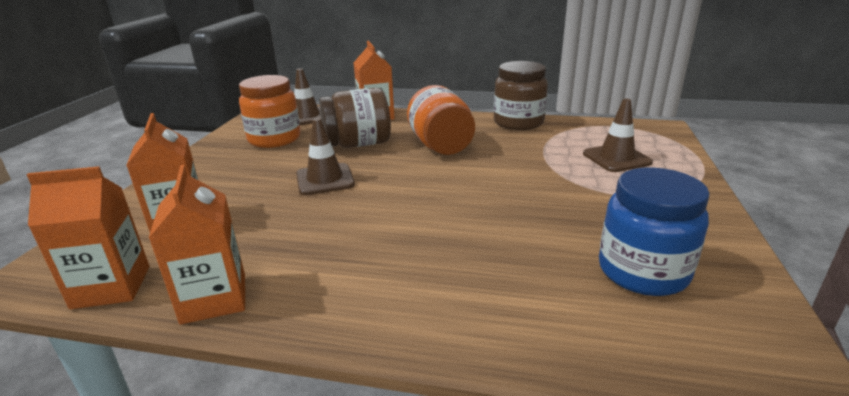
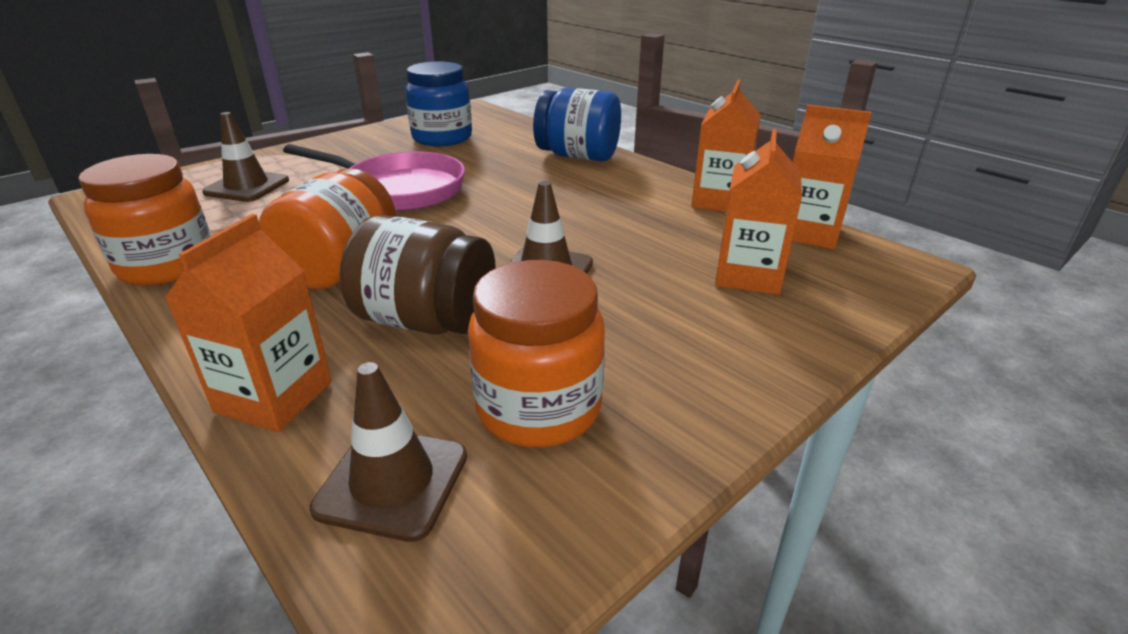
camera: 145 degrees left, 5 degrees up
brown jar [494,61,548,130] -> orange jar [78,154,211,286]
none -> pink pan [283,144,465,211]
none -> blue jar [533,88,621,161]

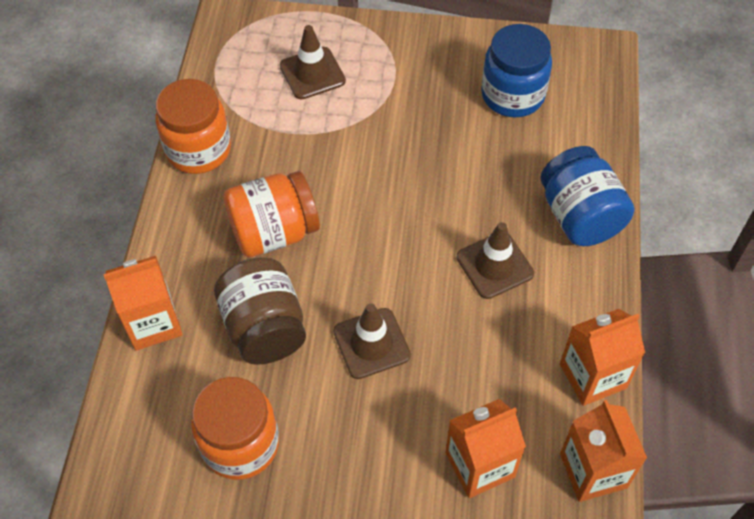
camera: 50 degrees right, 25 degrees up
pink pan [283,144,465,211] -> none
brown traffic cone [310,362,467,542] -> brown traffic cone moved to [457,222,534,299]

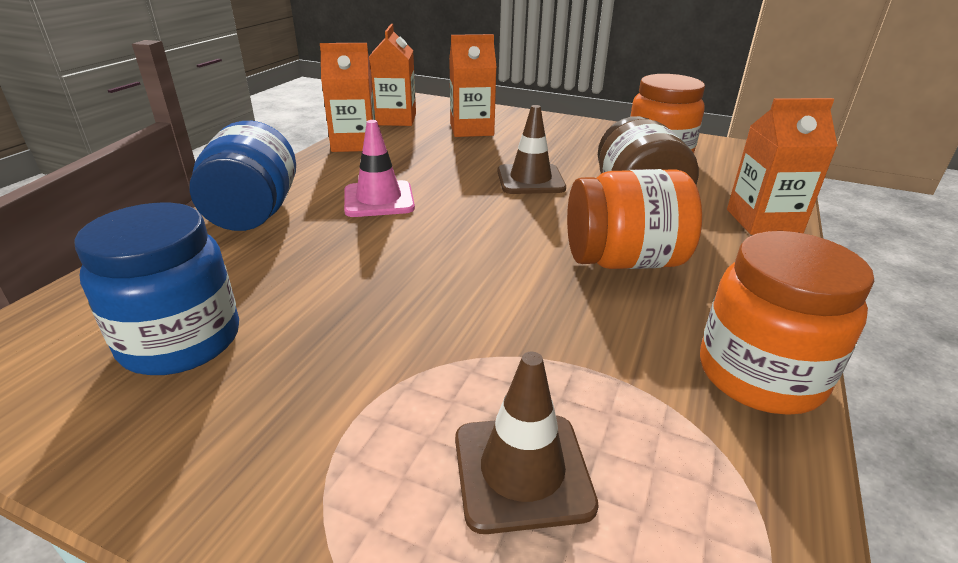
camera: 165 degrees left, 25 degrees down
brown traffic cone [457,222,534,299] -> pink traffic cone [344,120,415,217]

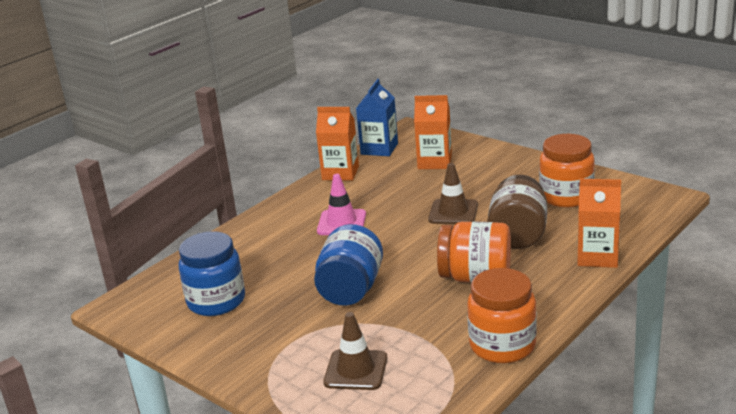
camera: 20 degrees right, 5 degrees down
blue jar [189,121,296,231] -> blue jar moved to [314,224,383,306]
orange carton [369,24,416,126] -> blue carton [356,79,398,156]

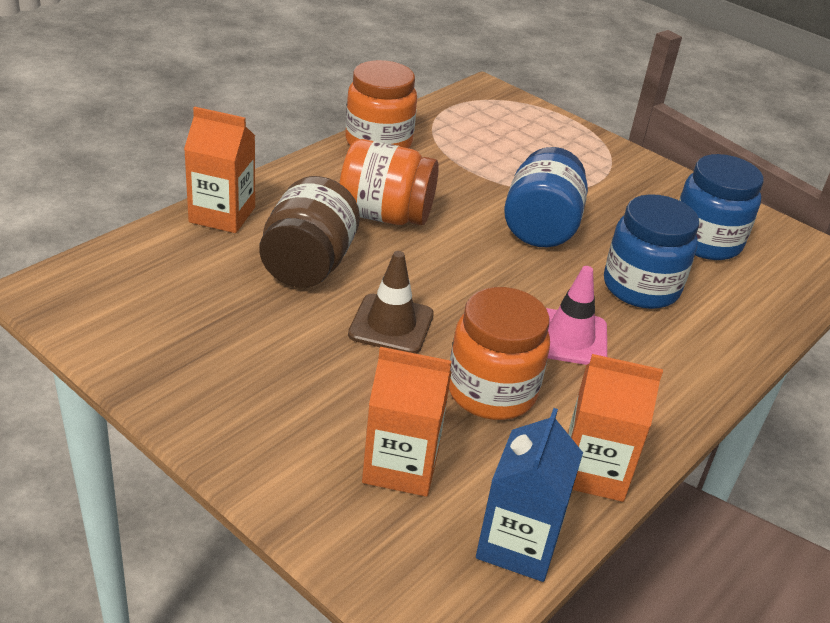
camera: 175 degrees right, 10 degrees up
brown traffic cone [323,312,387,390] -> none
orange jar [539,134,595,208] -> orange jar moved to [449,287,550,420]
none -> blue jar [604,194,699,309]

